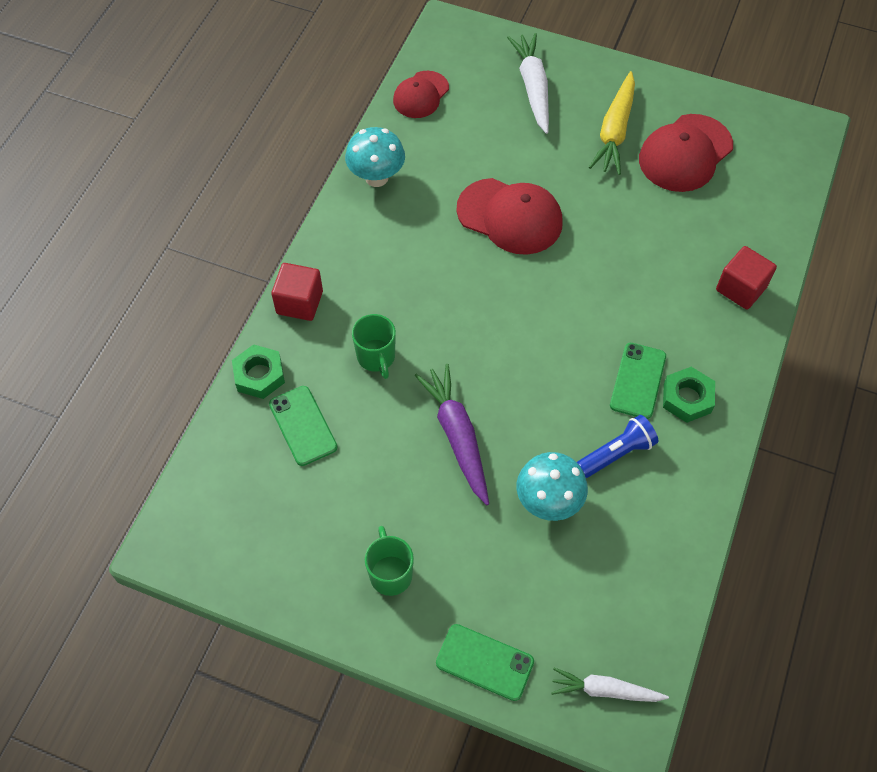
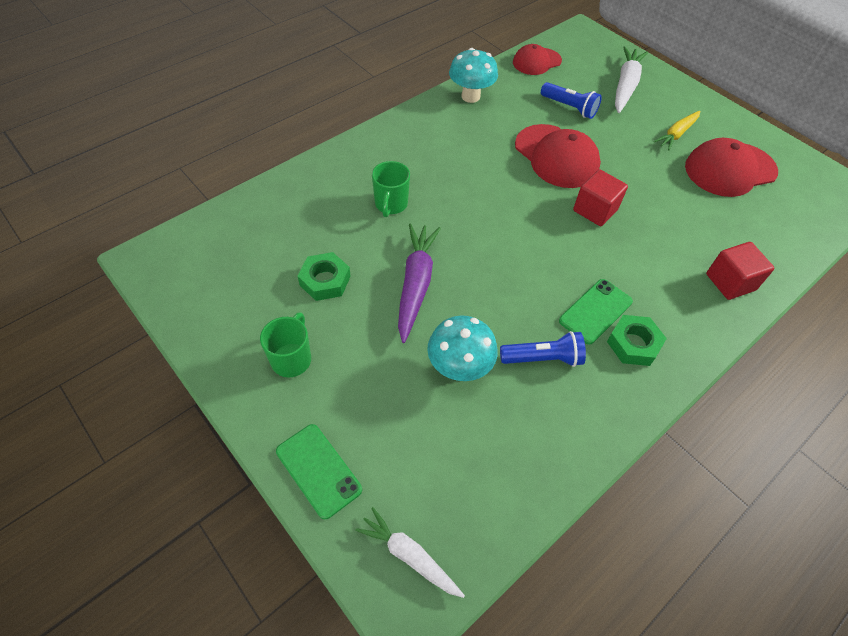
camera: 25 degrees right, 5 degrees down
green nut [232,344,285,399] -> green nut moved to [298,252,351,301]
green phone [269,386,337,466] -> none
red cube [271,263,323,321] -> red cube moved to [573,169,628,226]
yellow carrot [589,71,635,175] -> yellow carrot [654,111,700,150], size x0.65
none -> blue flashlight [541,82,602,119]

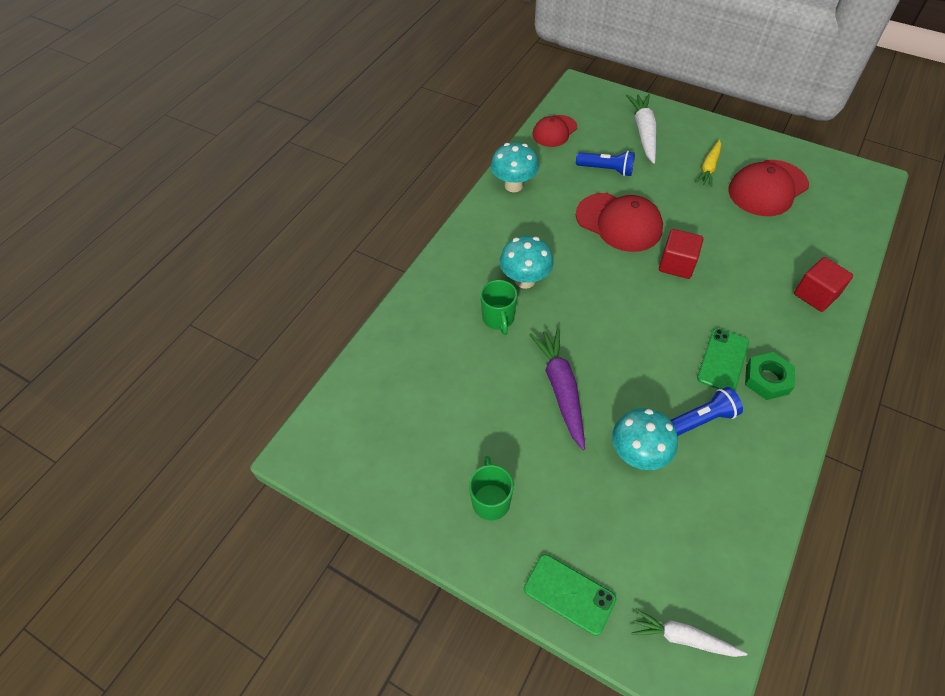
camera: 15 degrees left, 0 degrees up
green nut [298,252,351,301] -> none
none -> turquoise mushroom [500,236,553,289]

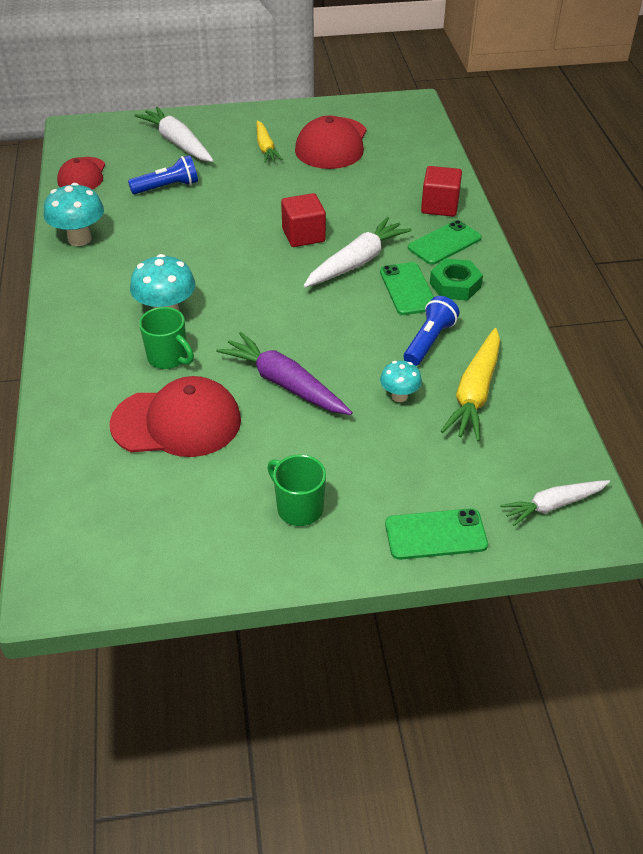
camera: 40 degrees left, 10 degrees down
red cap [576,193,663,252] -> red cap moved to [110,376,241,457]
turquoise mushroom [612,408,678,470] -> turquoise mushroom [380,361,422,402], size x0.59
none -> white carrot [304,217,412,287]
none -> green phone [408,220,482,265]
none -> yellow carrot [440,328,500,442]

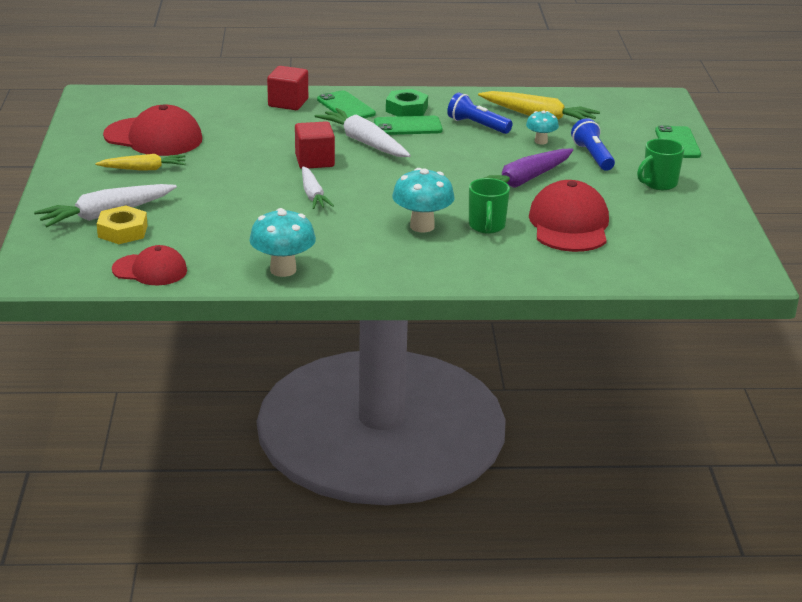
camera: 85 degrees left, 15 degrees down
blue flashlight [128,155,198,194] -> blue flashlight moved to [571,118,615,171]
green mug [139,307,194,369] -> green mug turned 135 degrees clockwise [469,178,510,234]
white carrot [500,480,610,526] -> white carrot moved to [302,166,334,209]
none -> yellow nut [97,205,148,244]

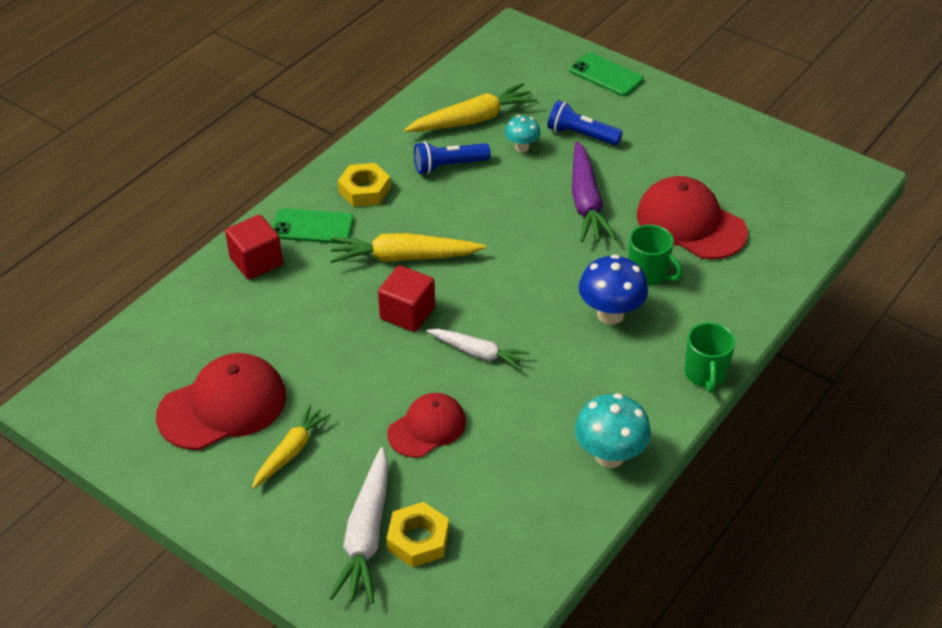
camera: 50 degrees left, 15 degrees up
red cap [112,245,187,285] -> red cap moved to [387,393,466,458]
white carrot [314,108,411,157] -> yellow carrot [330,233,486,263]
green phone [374,116,443,135] -> none
green nut [386,89,428,117] -> yellow nut [338,163,391,207]
turquoise mushroom [392,168,455,232] -> blue mushroom [579,254,648,325]
green mug [637,138,685,190] -> green mug moved to [684,322,736,393]

